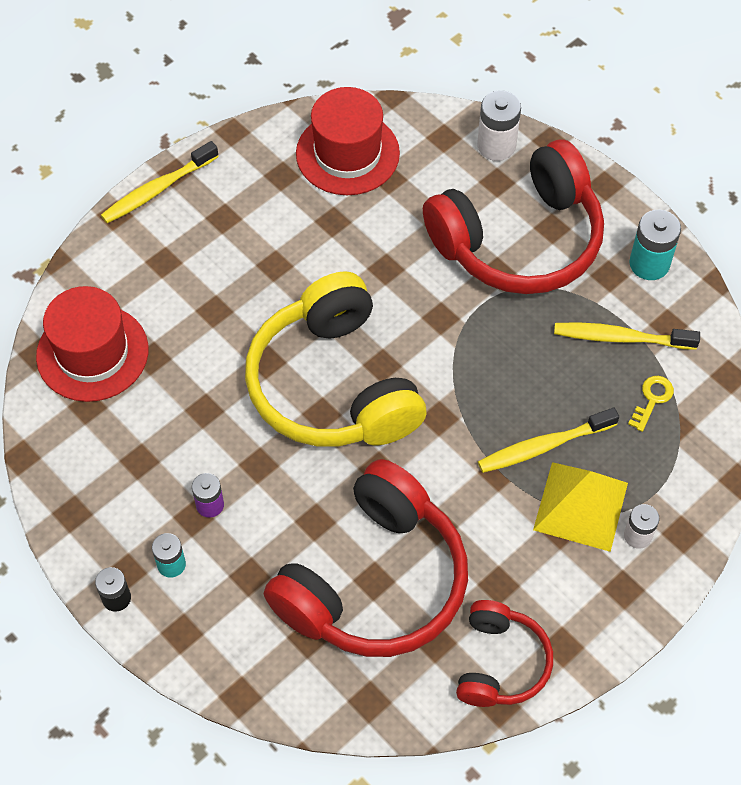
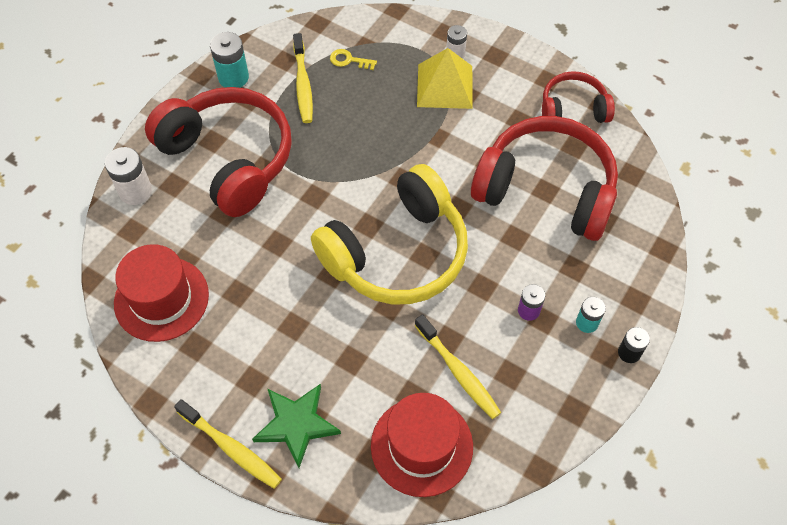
camera: 105 degrees left, 0 degrees up
yellow toothbrush [478,408,619,473] -> yellow toothbrush moved to [414,314,501,419]
none -> green star [252,384,341,468]

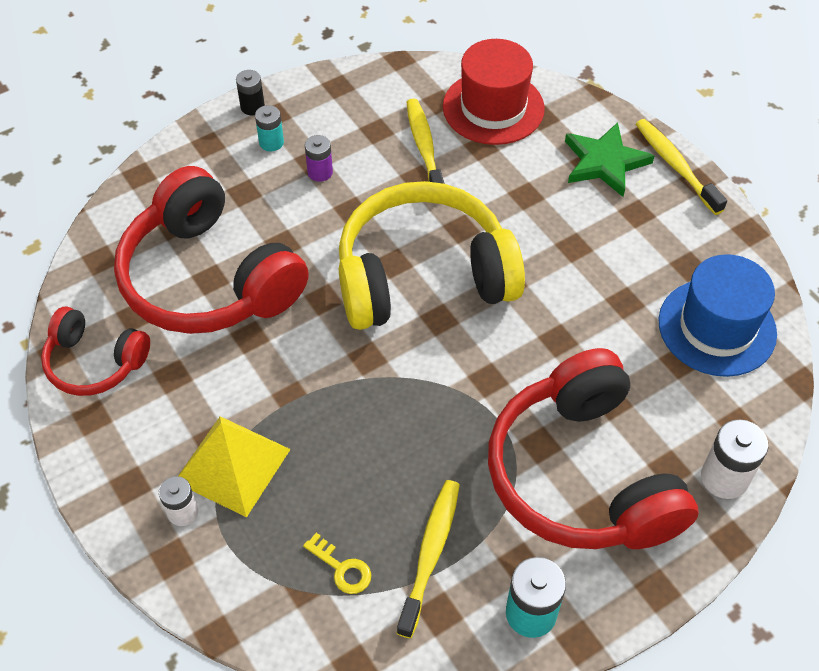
camera: 155 degrees left, 5 degrees down
red hat [114,244,209,342] -> blue hat [659,254,777,377]

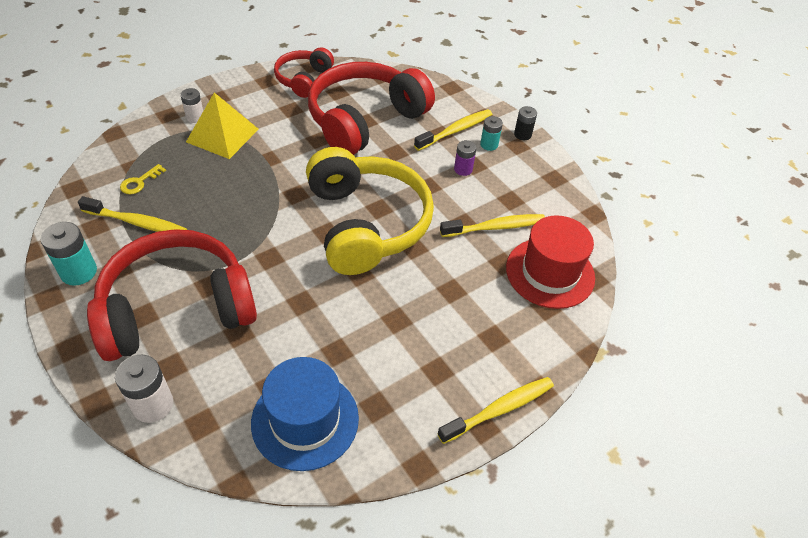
camera: 85 degrees right, 5 degrees down
green star [565,122,654,197] -> none
none -> yellow toothbrush [414,109,492,151]

